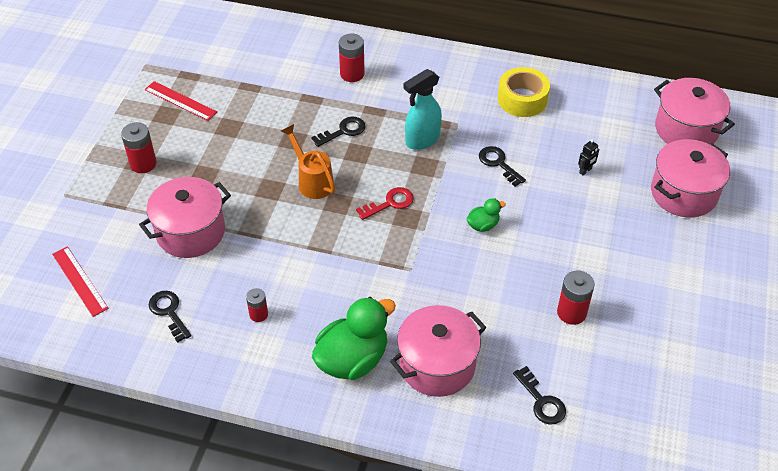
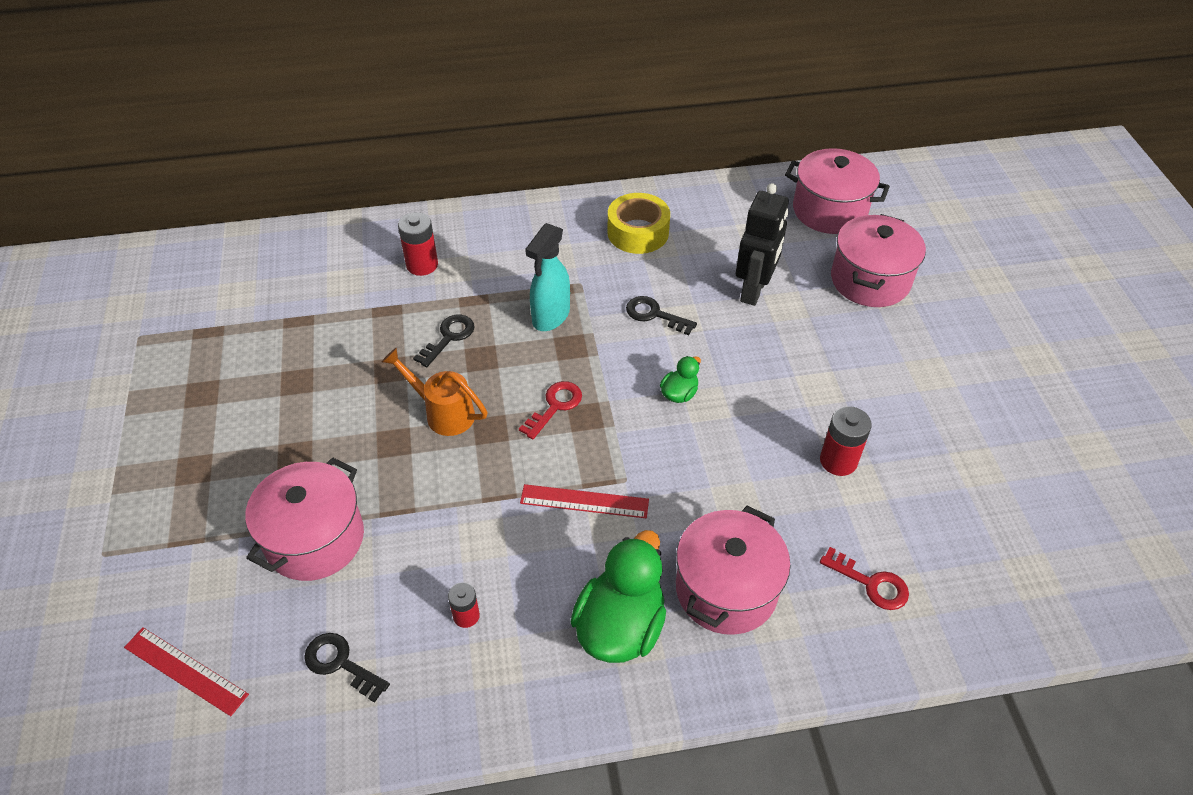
camera: 25 degrees left, 0 degrees up
red battery [121,122,157,173] -> none
red ruler [145,81,217,121] -> red ruler moved to [520,484,649,518]
black key [513,366,566,425] -> red key [820,547,909,610]
black robot [578,139,599,175] -> black robot [736,183,789,306], size x2.45

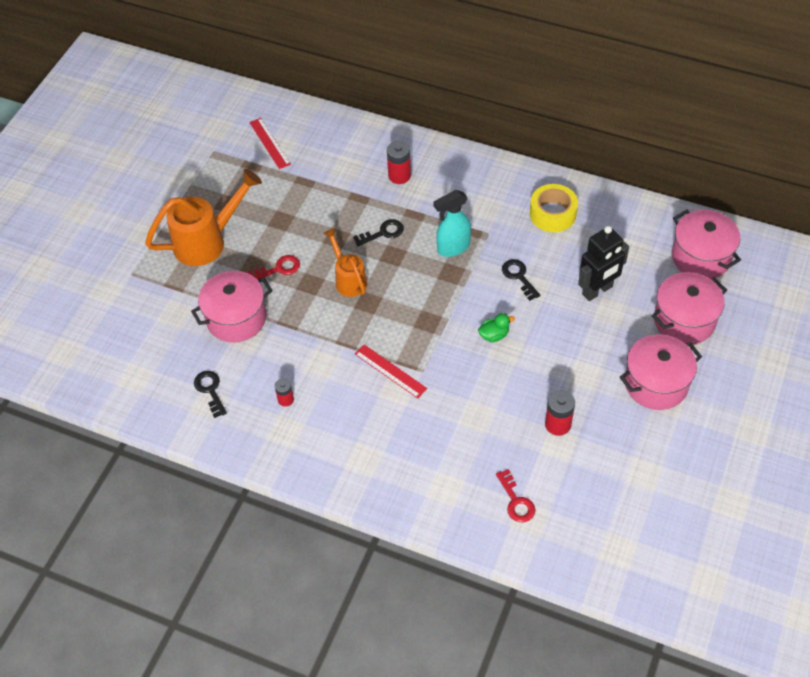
camera: 35 degrees right, 5 degrees up
red ruler [124,627,249,716] -> red ruler moved to [249,118,291,169]
red key [519,381,582,440] -> red key moved to [248,255,300,280]
green duck [571,530,666,663] -> none
pink pot [676,506,790,635] -> pink pot moved to [620,334,702,410]
none -> orange watering can [145,169,262,266]

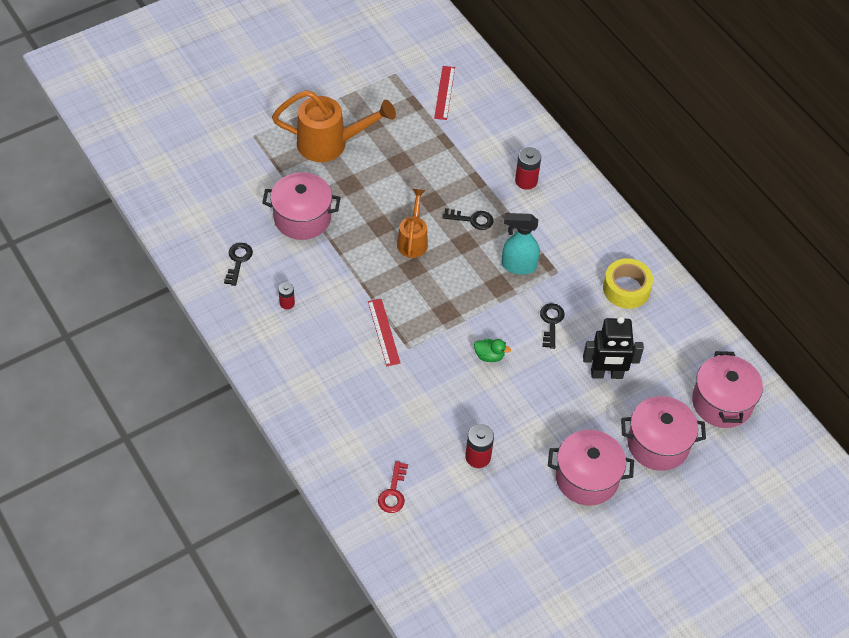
camera: 30 degrees right, 0 degrees up
red key [248,255,300,280] -> none

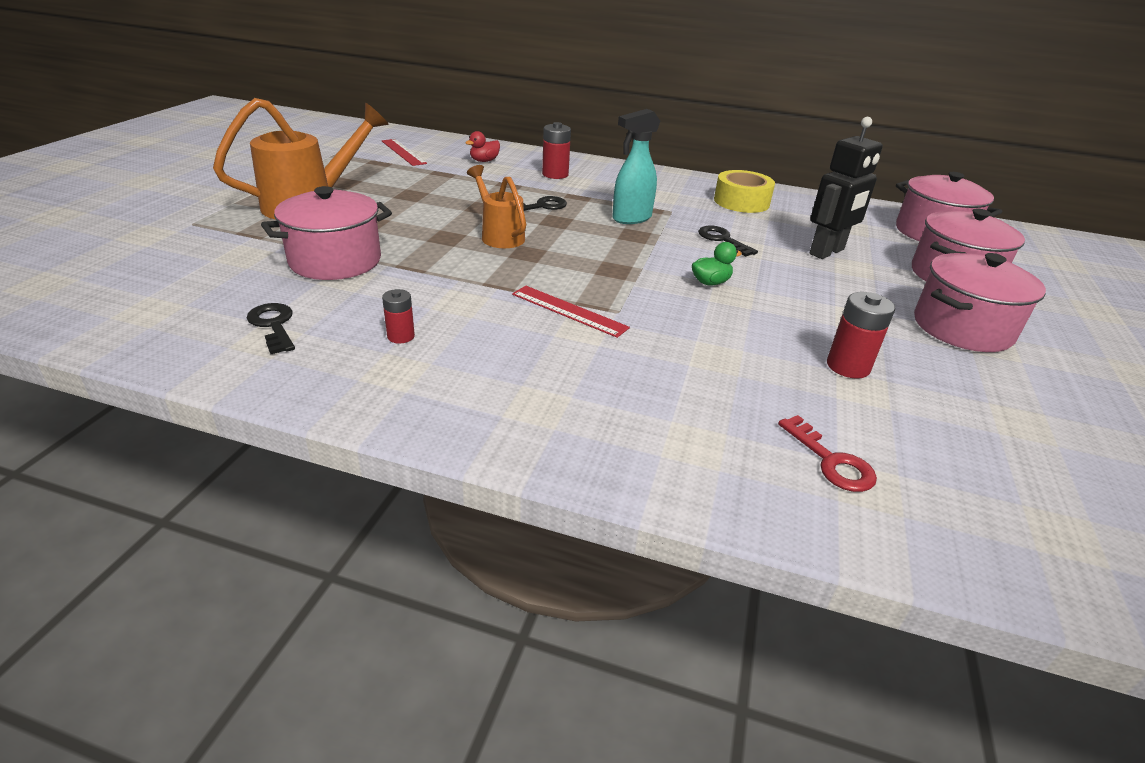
camera: 40 degrees left, 20 degrees down
none -> red duck [465,131,500,162]

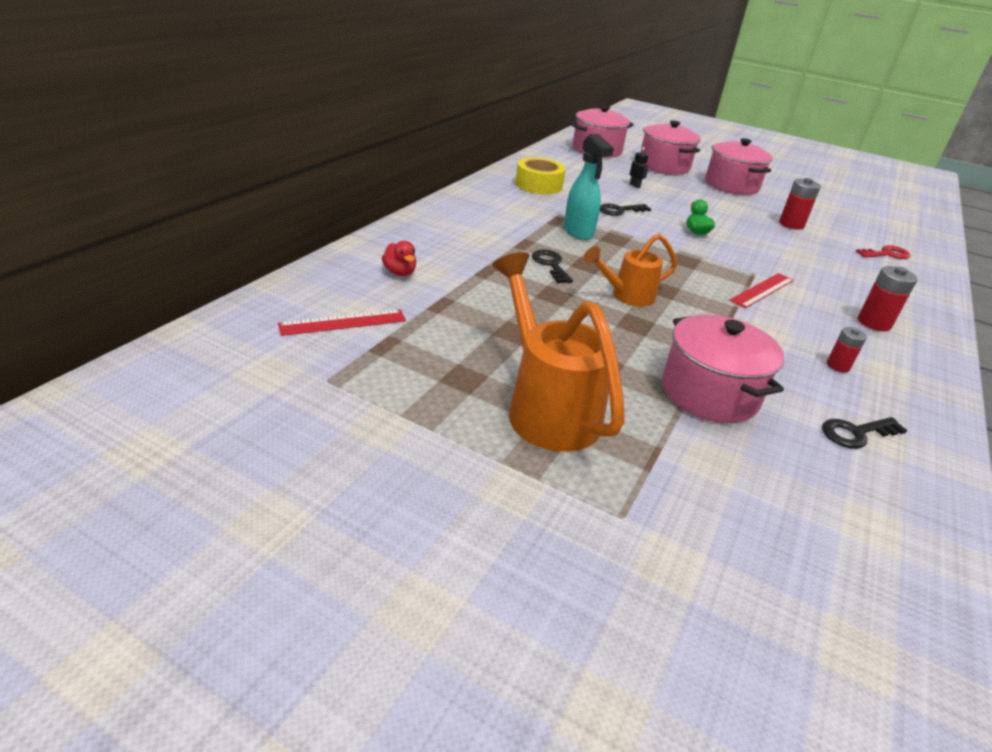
camera: 80 degrees left, 0 degrees up
red battery [542,122,571,179] -> red battery moved to [858,266,918,331]
black robot [809,117,883,259] -> black robot [630,147,648,188], size x0.41

